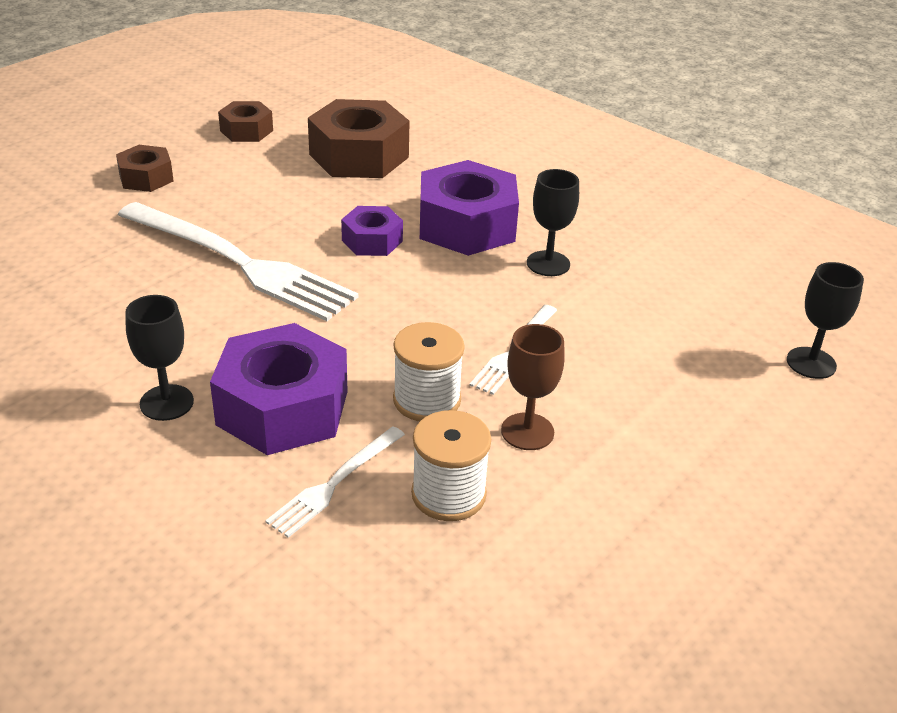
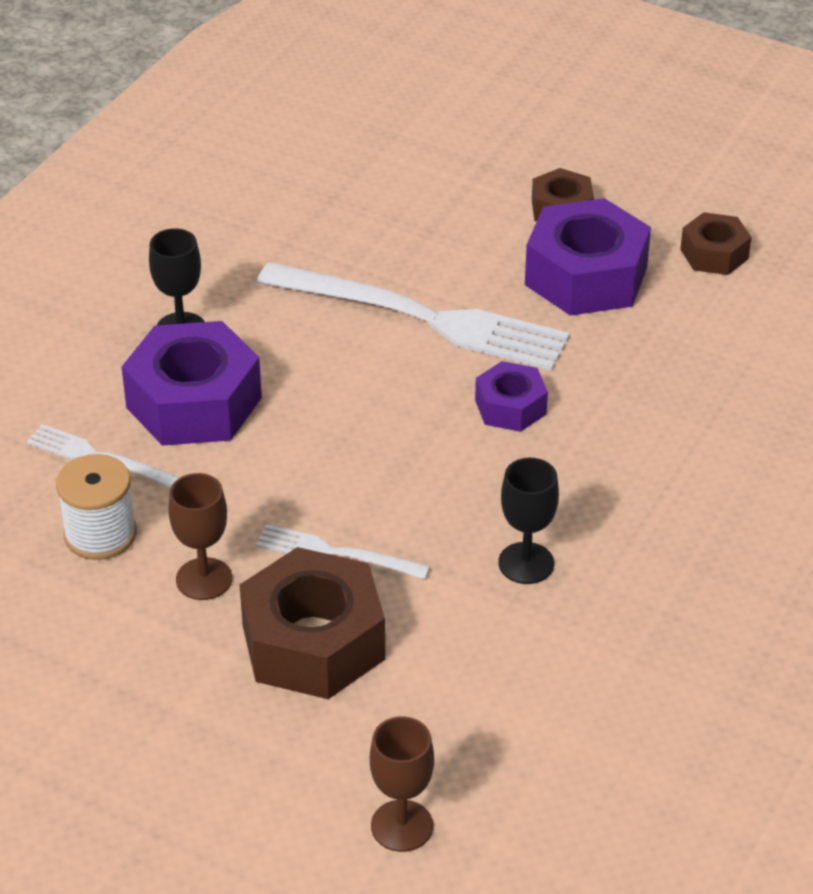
camera: 80 degrees right, 5 degrees up
white fork [118,202,358,321] -> white fork turned 90 degrees counterclockwise [257,262,570,371]
brown nut [308,99,410,178] -> brown nut moved to [240,547,385,699]
white spool [393,322,465,421] -> none
purple nut [420,160,519,256] -> purple nut moved to [525,198,651,316]
black goblet [787,262,864,379] -> brown goblet [370,716,434,852]

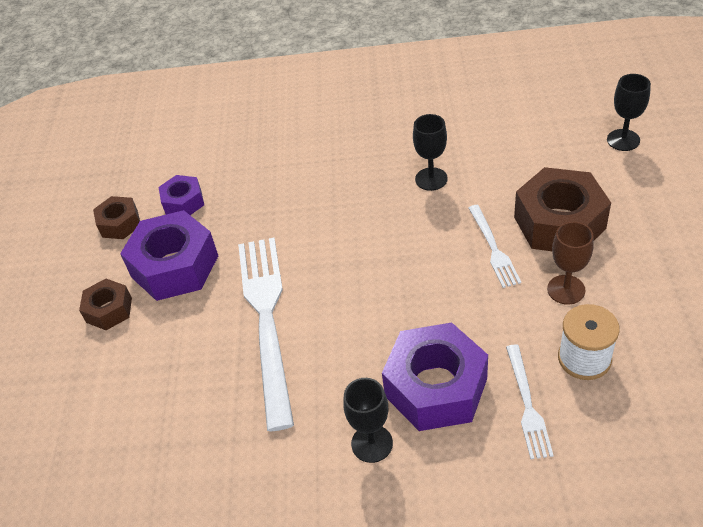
camera: 115 degrees left, 5 degrees up
brown goblet [370,716,434,852] -> black goblet [607,74,651,151]
purple nut [475,361,548,432] -> purple nut moved to [159,175,204,215]

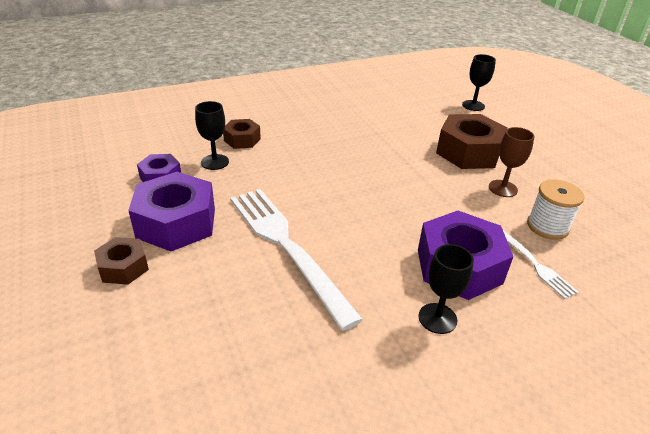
camera: 30 degrees left, 10 degrees down
brown nut [93,196,140,239] -> brown nut moved to [223,119,261,149]
black goblet [413,114,448,191] -> black goblet moved to [195,101,229,170]
white fork [468,205,521,288] -> none

